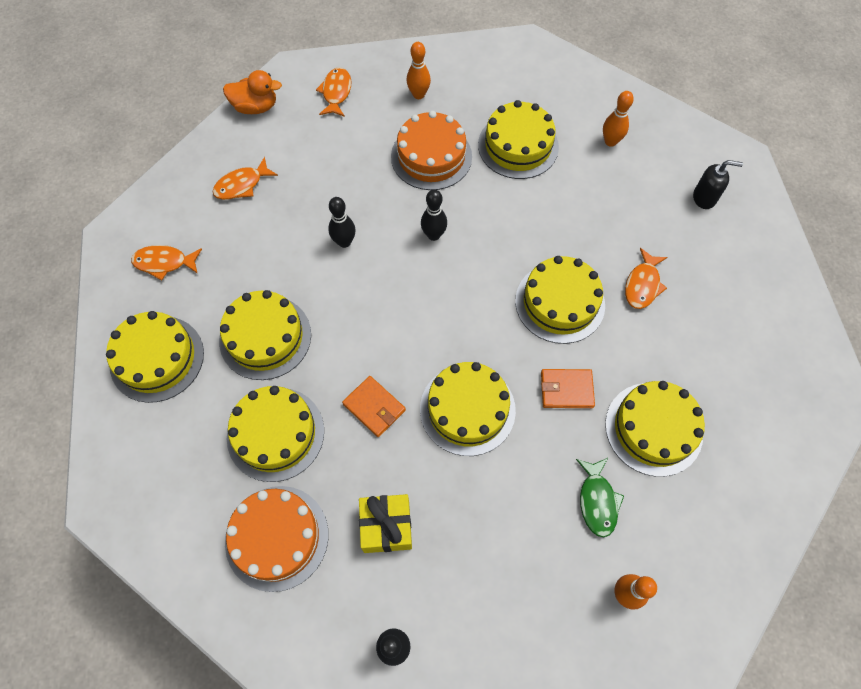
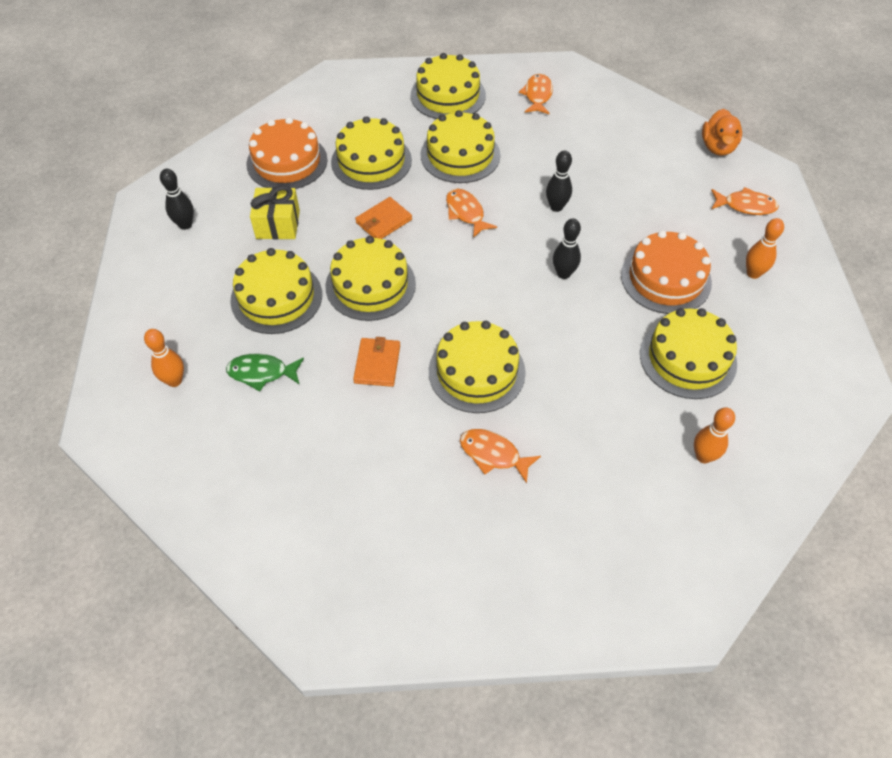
camera: 95 degrees right, 10 degrees down
orange fish [212,157,278,200] -> orange fish moved to [446,189,497,238]
yellow cake [605,381,705,477] -> yellow cake moved to [230,248,322,334]
black soap dispenser [693,160,743,209] -> none

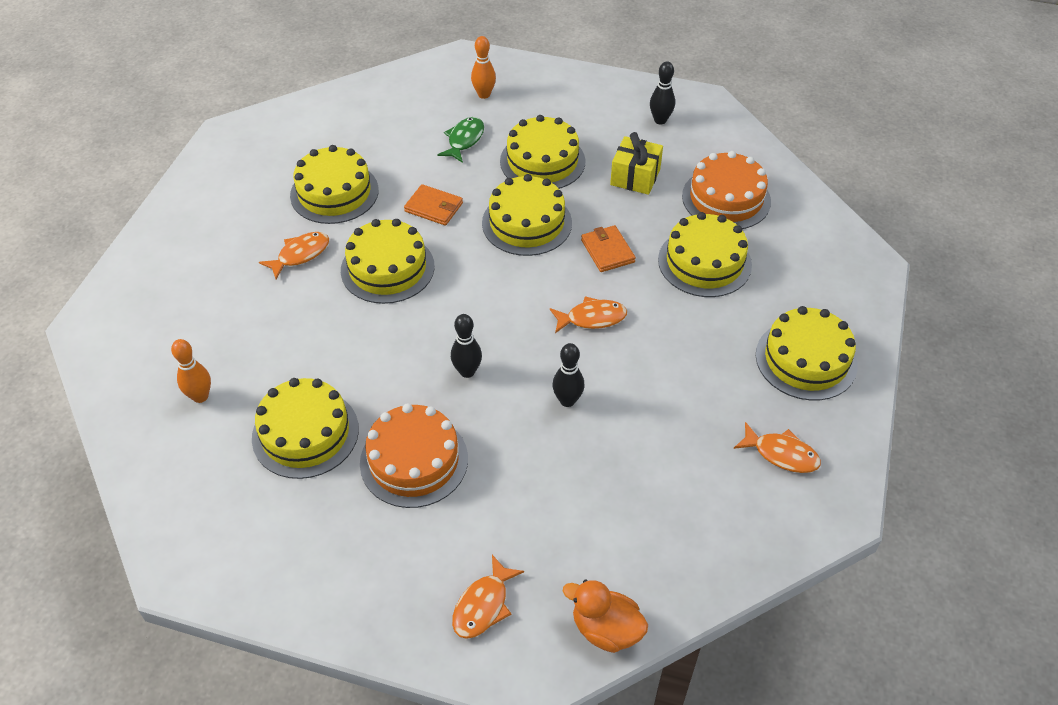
camera: 110 degrees right, 5 degrees down
yellow cake [421,110,500,183] -> yellow cake moved to [290,145,379,224]
orange bowling pin [746,218,784,279] -> none

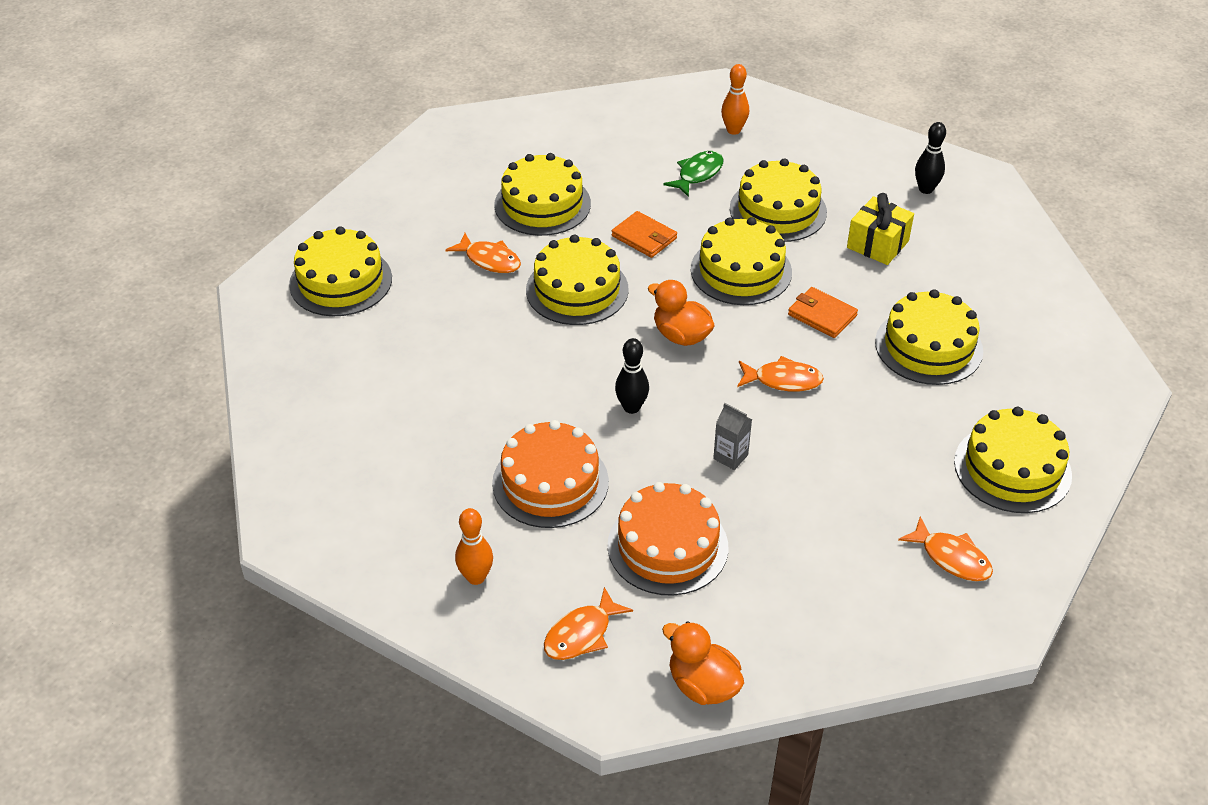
camera: 15 degrees right, 5 degrees down
orange bowling pin [171,339,211,403] -> orange bowling pin moved to [455,508,493,585]
yellow cake [252,378,359,479] -> yellow cake moved to [289,226,392,316]
orange fish [259,232,329,279] -> orange fish turned 60 degrees clockwise [446,233,521,273]
black bowling pin [552,343,584,407] -> grey carton [713,403,752,470]
orange wallet [581,225,636,272] -> orange wallet turned 45 degrees counterclockwise [788,287,858,338]
orange cake [682,151,771,229] -> orange cake moved to [608,482,728,596]
none -> orange duck [648,280,715,346]

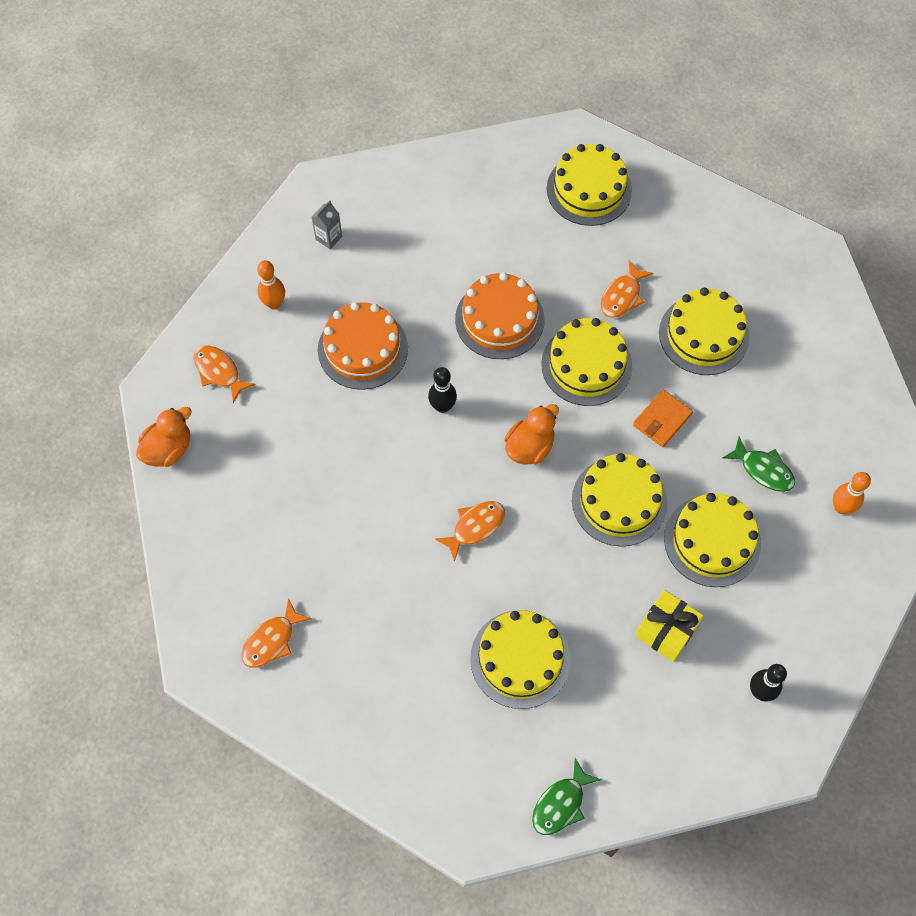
camera: 90 degrees right, 20 degrees up
orange cake [608,482,728,596] -> orange cake moved to [455,272,545,359]
grey carton [713,403,752,470] -> grey carton moved to [312,201,342,249]
orange fish [737,356,824,391] -> orange fish turned 135 degrees counterclockwise [435,501,505,562]
orange wallet [788,287,858,338] -> none
yellow cake [954,407,1072,513] -> none
none -> green fish [532,758,601,835]

